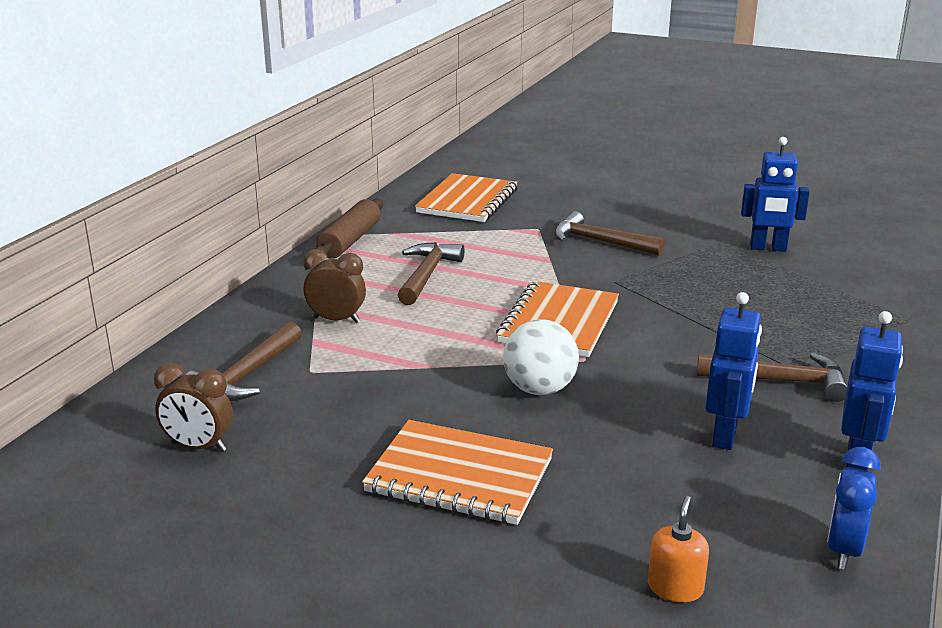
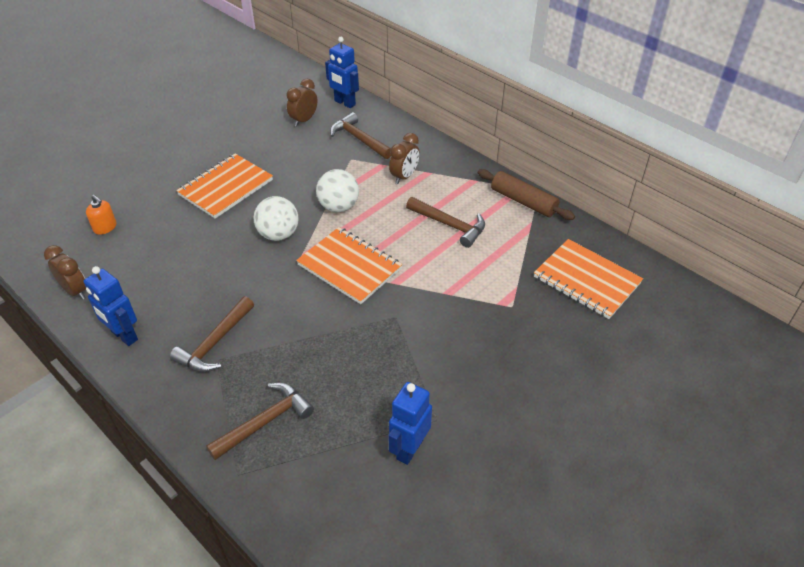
camera: 110 degrees right, 20 degrees up
brown hammer [554,211,665,256] -> brown hammer moved to [206,383,314,460]
blue robot [706,292,762,450] -> blue robot moved to [325,37,359,108]
blue clock [827,447,881,570] -> brown clock [44,245,86,300]
none -> white ball [316,169,359,212]

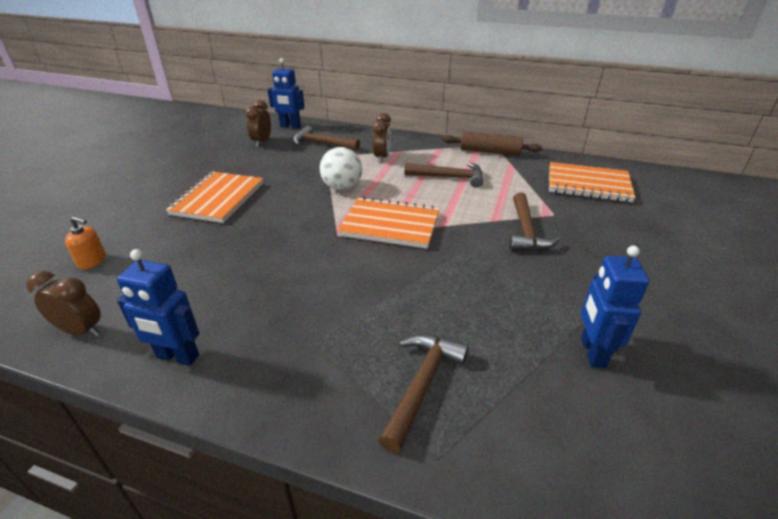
camera: 25 degrees left, 10 degrees down
brown hammer [170,296,254,372] -> brown hammer moved to [509,193,561,251]
white ball [253,196,299,241] -> none

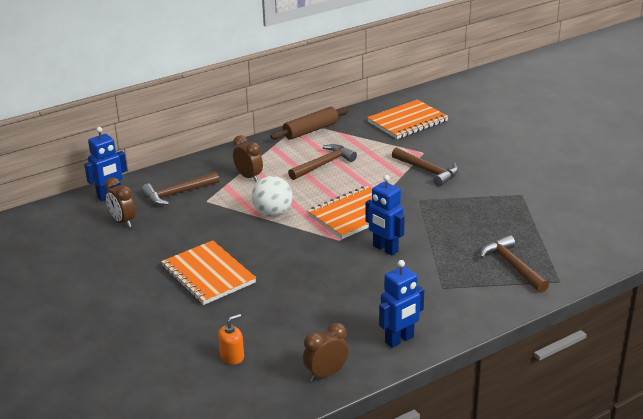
camera: 50 degrees left, 5 degrees down
blue robot [581,246,649,368] -> blue robot moved to [365,175,405,255]

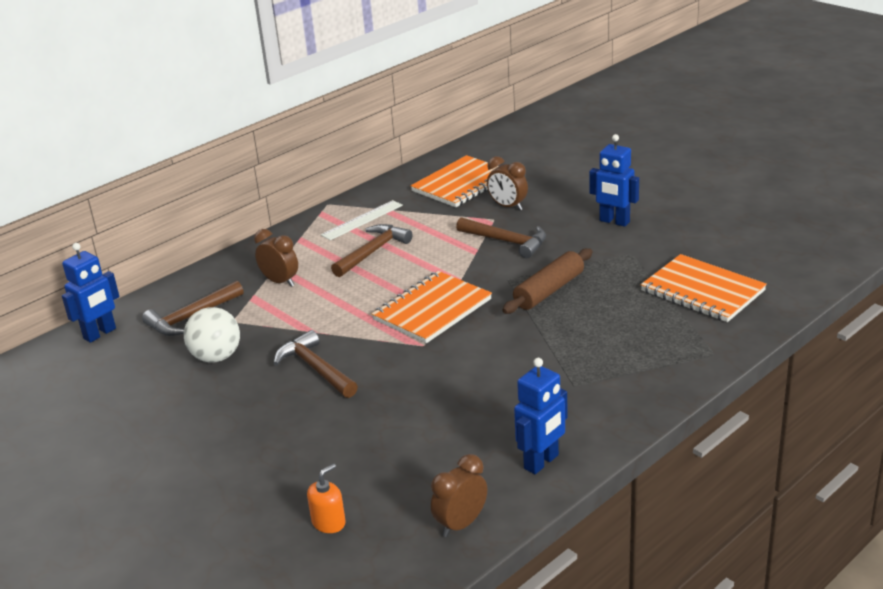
camera: 10 degrees left, 0 degrees up
brown clock [105,178,136,227] -> brown clock moved to [487,156,528,211]
orange notebook [161,240,256,305] -> orange notebook moved to [641,254,767,322]
white ball [252,176,293,217] -> white ball moved to [184,307,240,362]
brown rolling pin [271,107,349,140] -> brown rolling pin moved to [502,248,592,314]
blue robot [365,175,405,255] -> blue robot moved to [589,134,639,227]
brown hammer [480,235,549,293] -> brown hammer moved to [274,330,358,398]
none -> white ruler [321,200,403,240]

